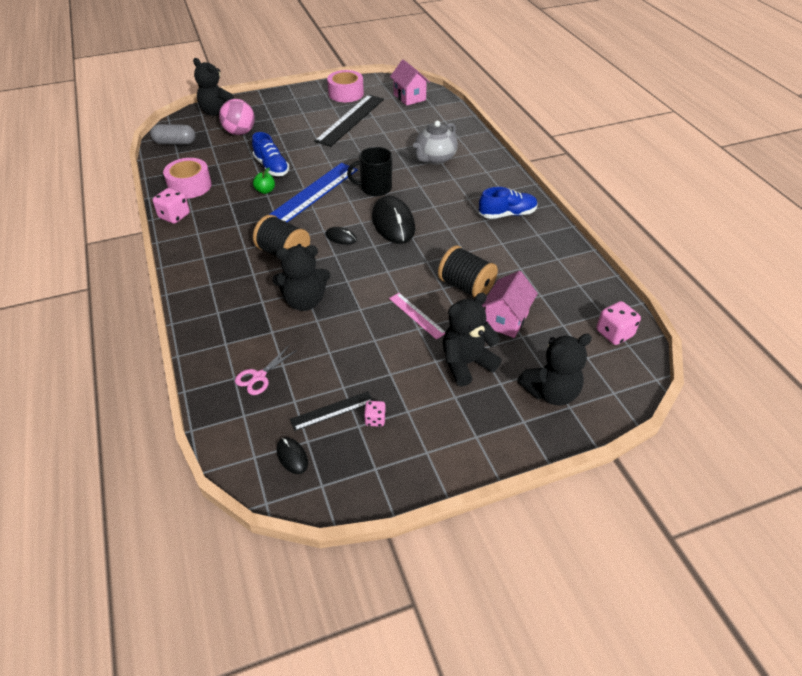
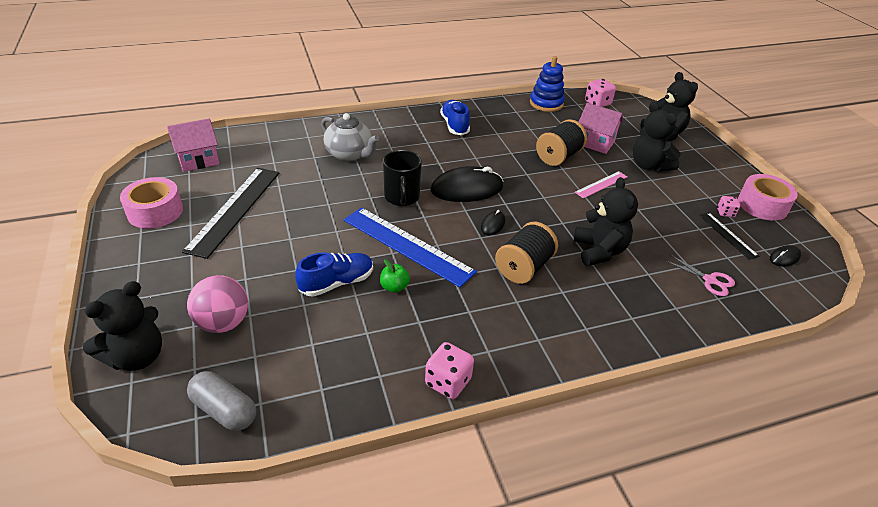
camera: 90 degrees left, 5 degrees down
grey capsule [150,124,196,145] -> grey capsule turned 60 degrees counterclockwise [187,371,256,431]
pink tape [163,158,212,199] -> pink tape moved to [738,174,798,221]
black ruler [314,95,384,147] -> black ruler turned 75 degrees clockwise [182,168,279,259]
none -> blue stacking toy [530,56,565,112]

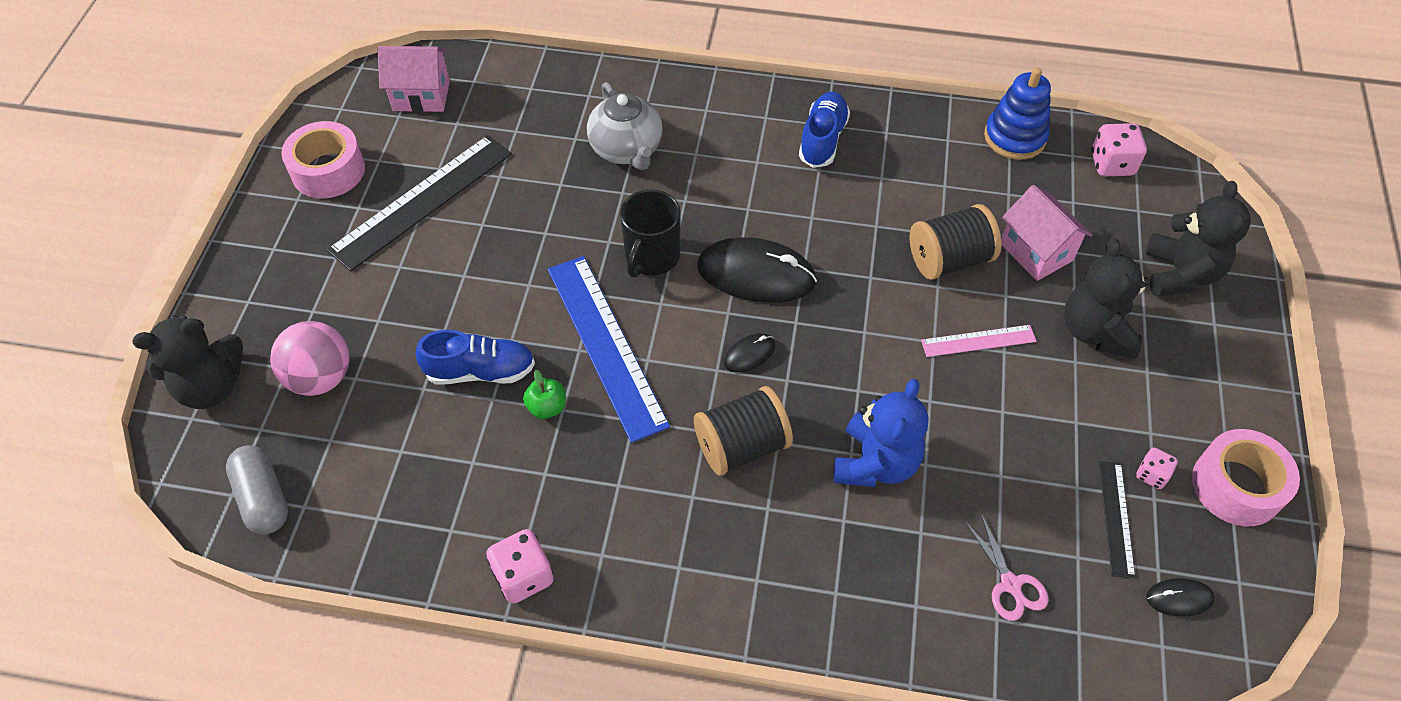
camera: 30 degrees right, 15 degrees up
black teddy bear [574,177,638,266] -> blue teddy bear [834,379,928,487]

